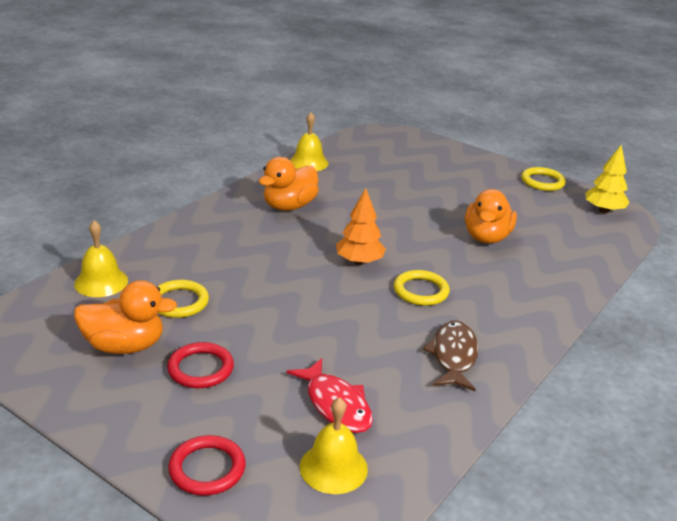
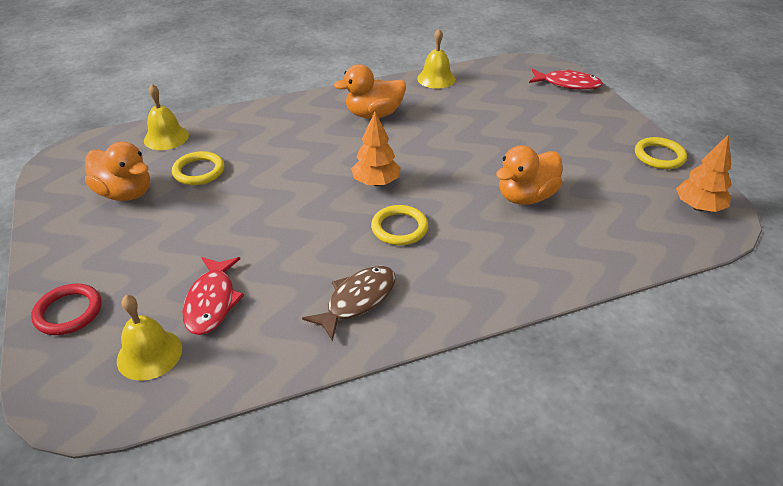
camera: 35 degrees right, 10 degrees up
red ring [167,342,234,388] -> none
yellow tree [585,145,630,213] -> orange tree [676,135,732,212]
none -> red fish [529,69,603,90]

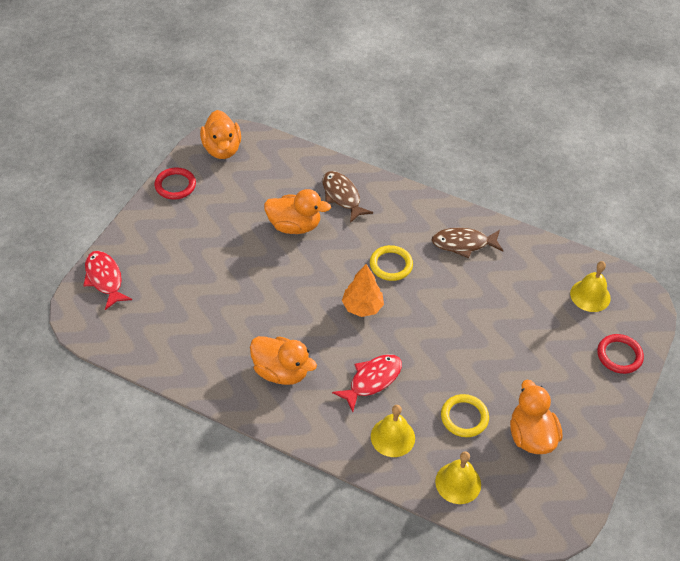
camera: 135 degrees left, 10 degrees up
red fish [183,257,244,335] -> red fish moved to [332,354,402,412]
yellow bell [417,29,456,89] -> yellow bell moved to [371,405,415,457]
yellow ring [635,137,687,169] -> red ring [154,167,196,199]
orange tree [676,135,732,212] -> orange duck [200,110,241,159]
none -> brown fish [322,171,373,223]

